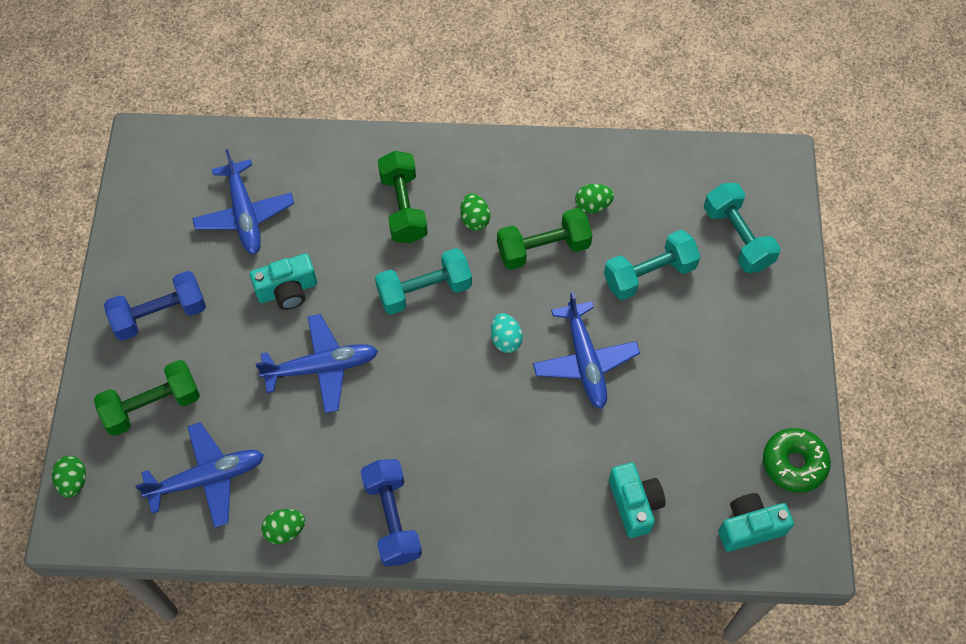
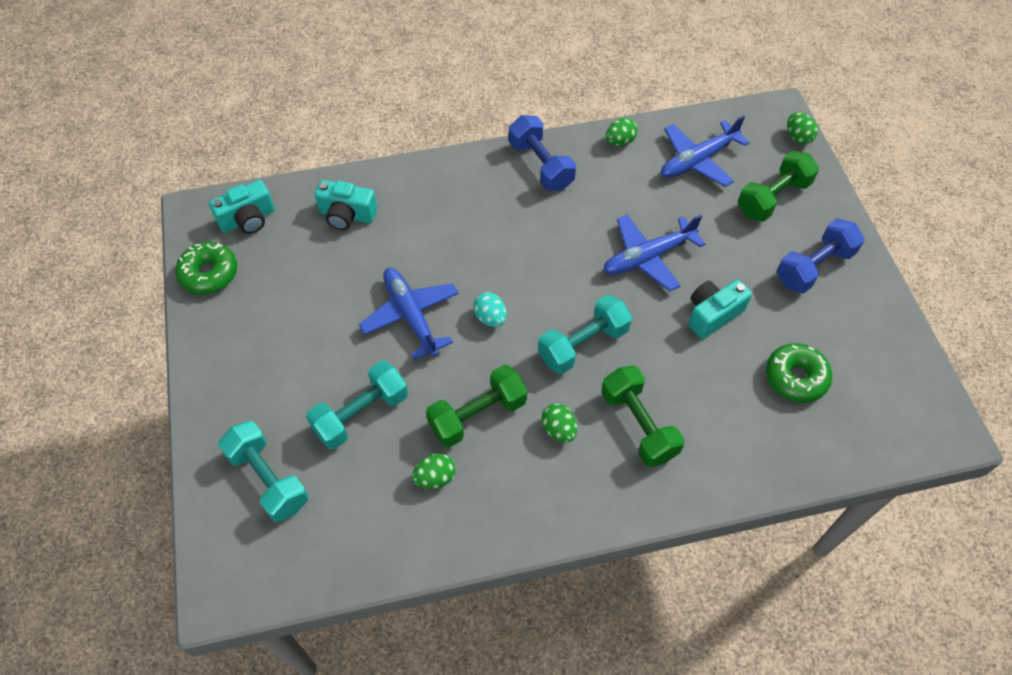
camera: 165 degrees right, 5 degrees down
blue plane [192,149,294,255] -> green donut [766,343,832,403]
turquoise camera [609,462,666,538] -> turquoise camera turned 45 degrees counterclockwise [315,180,377,230]

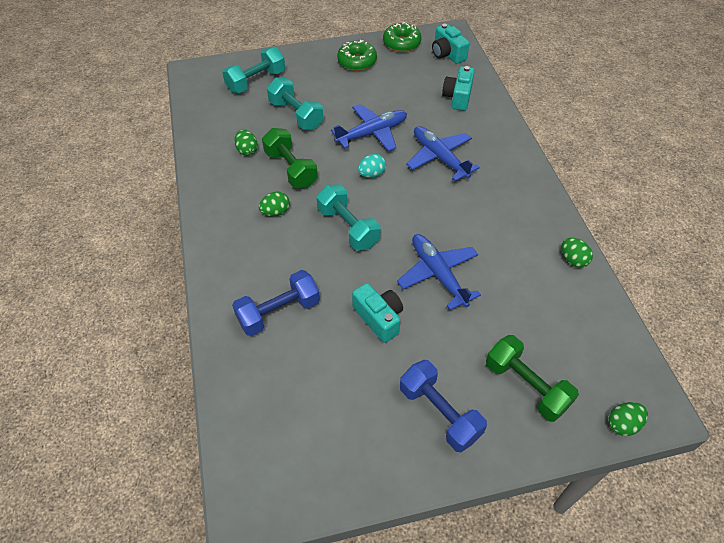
camera: 90 degrees right, 5 degrees down
blue dumbbell [509,115,576,191] -> blue dumbbell moved to [232,270,320,336]
green dumbbell [601,366,685,467] -> none
blue plane [661,115,750,187] -> blue plane moved to [406,126,480,181]
green donut [766,343,832,403] -> green donut moved to [337,40,377,71]

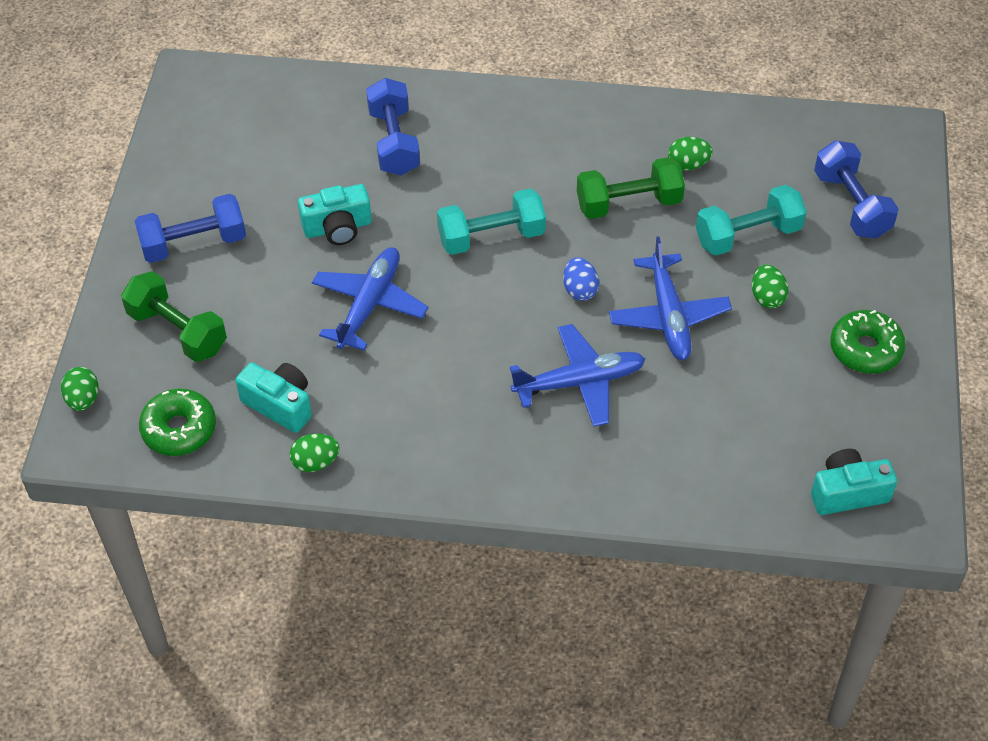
camera: 110 degrees right, 0 degrees up
turquoise dumbbell [222,47,285,93] -> blue dumbbell [814,140,899,239]
green egg [259,191,290,216] -> green egg moved to [752,265,788,308]
turquoise egg [358,154,386,178] -> blue egg [563,257,599,301]
green donut [383,22,422,52] -> green donut moved to [139,388,216,456]
blue plane [397,234,481,310] -> blue plane turned 60 degrees counterclockwise [312,247,429,351]
turquoise camera [442,66,475,111] -> turquoise camera moved to [236,363,312,433]
green dumbbell [486,335,579,422] -> green dumbbell turned 60 degrees clockwise [121,271,227,362]

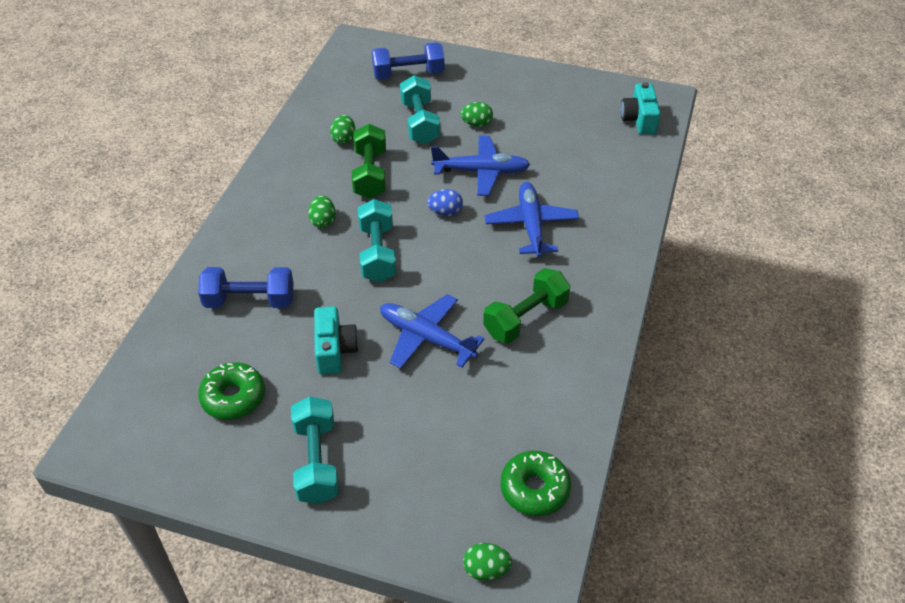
camera: 80 degrees left, 5 degrees down
green dumbbell [121,271,227,362] -> green dumbbell moved to [483,268,570,343]
blue dumbbell [135,194,246,263] -> turquoise dumbbell [291,396,339,504]
turquoise camera [236,363,312,433] -> none
green egg [290,433,340,472] -> green egg moved to [308,195,336,228]
green donut [830,310,906,374] -> green donut moved to [198,362,265,420]

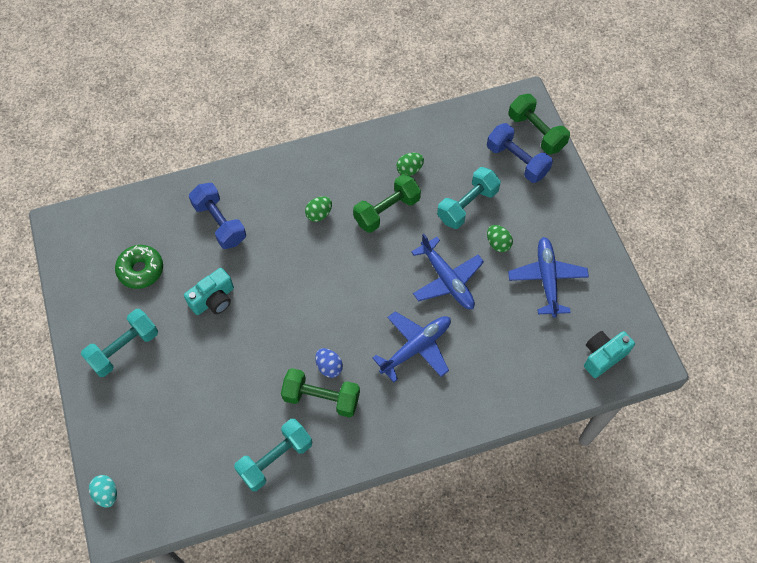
camera: 55 degrees right, 15 degrees up
turquoise dumbbell [358,199,397,282] -> turquoise dumbbell moved to [234,419,312,491]
blue plane [380,294,485,369] -> blue plane moved to [508,237,589,318]
blue egg [427,189,463,216] -> blue egg moved to [315,348,343,378]
green egg [463,543,512,581] -> turquoise egg [89,475,117,508]
green donut [500,451,571,516] -> none
none -> green dumbbell [508,94,570,154]

